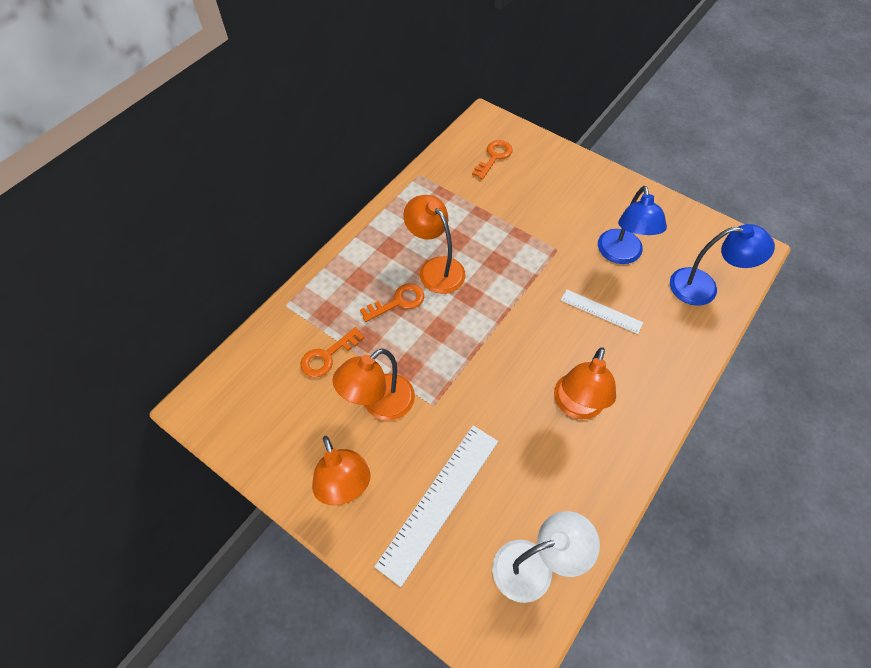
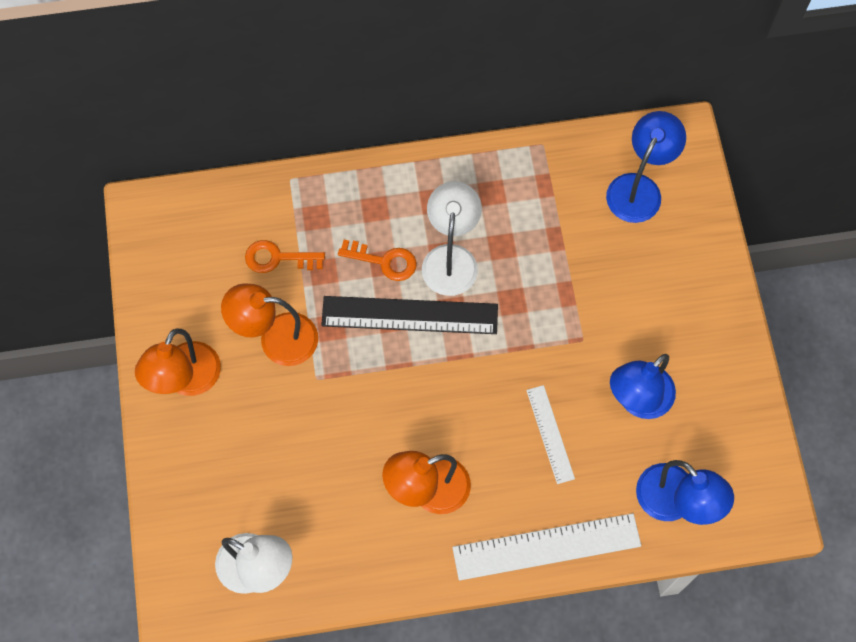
camera: 45 degrees right, 10 degrees up
white ruler [374,425,498,587] -> white ruler moved to [452,513,641,581]
orange lamp [403,195,466,294] -> white lamp [422,181,482,296]
orange key [472,140,513,180] -> blue lamp [606,111,686,223]
none -> black ruler [321,296,498,334]

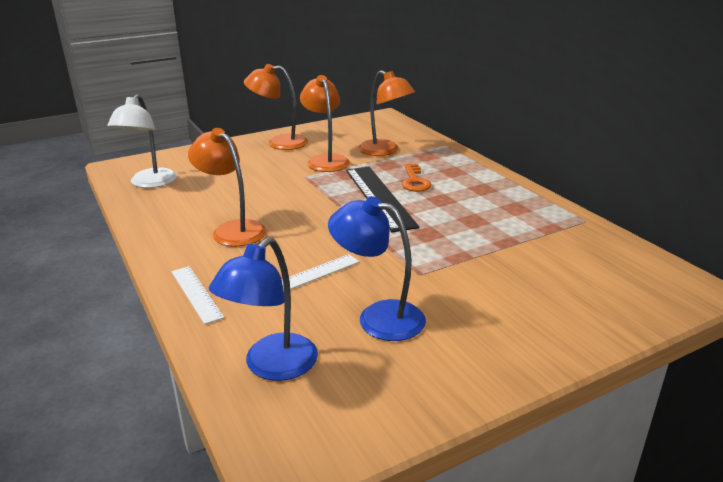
camera: 70 degrees right, 40 degrees down
orange key [245,240,325,273] -> orange lamp [358,70,415,156]
white lamp [422,181,482,296] -> none
white ruler [452,513,641,581] -> white ruler [171,266,224,325], size x0.56
blue lamp [606,111,686,223] -> none

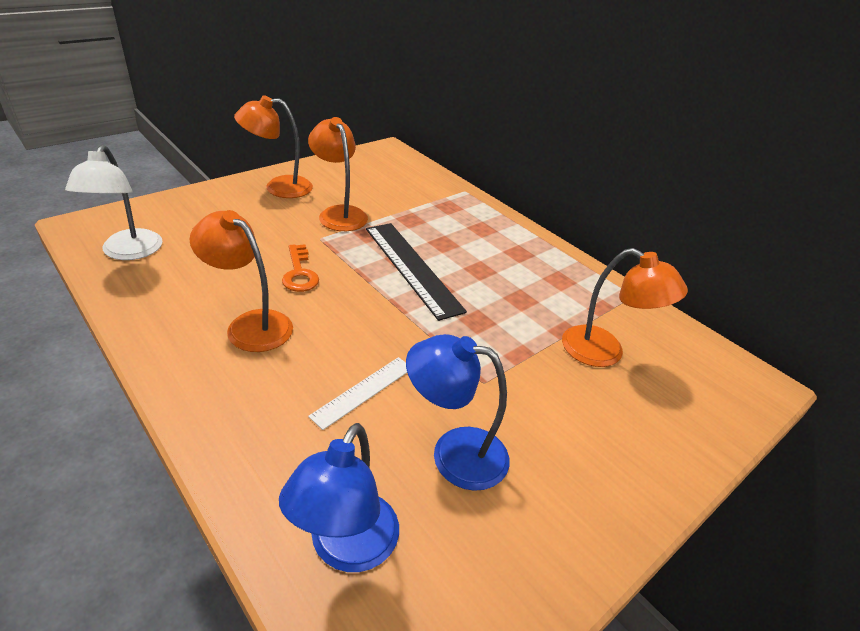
camera: 15 degrees left, 10 degrees up
white ruler [171,266,224,325] -> none
orange lamp [358,70,415,156] -> orange lamp moved to [562,248,688,367]
orange key [402,164,432,192] -> orange key moved to [282,244,319,292]

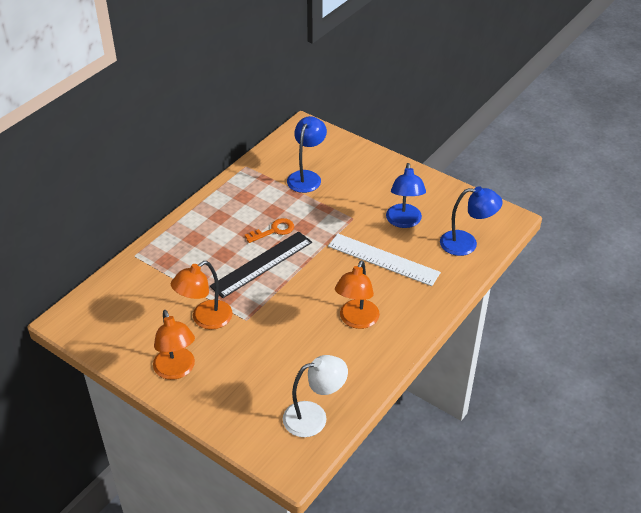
camera: 100 degrees left, 5 degrees up
orange key [282,244,319,292] -> orange key moved to [245,218,294,243]
white ruler [308,357,407,430] -> white ruler [328,234,441,286], size x1.78
orange lamp [562,248,688,367] -> blue lamp [287,116,327,193]

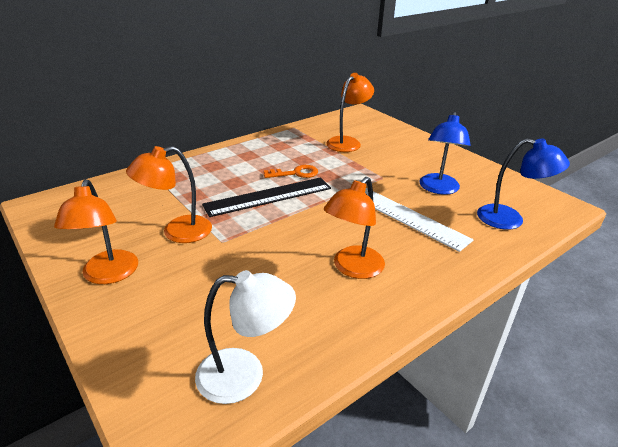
camera: 15 degrees right, 10 degrees down
blue lamp [287,116,327,193] -> orange lamp [326,73,374,152]

